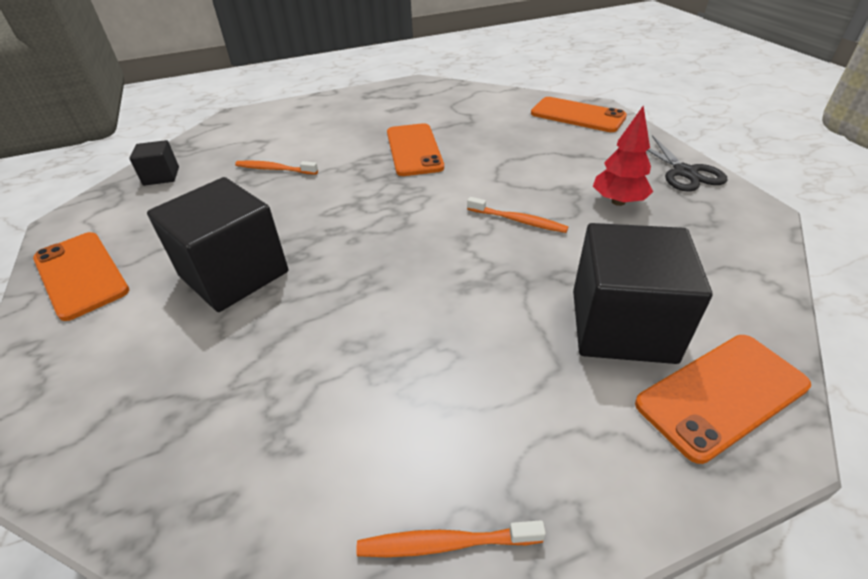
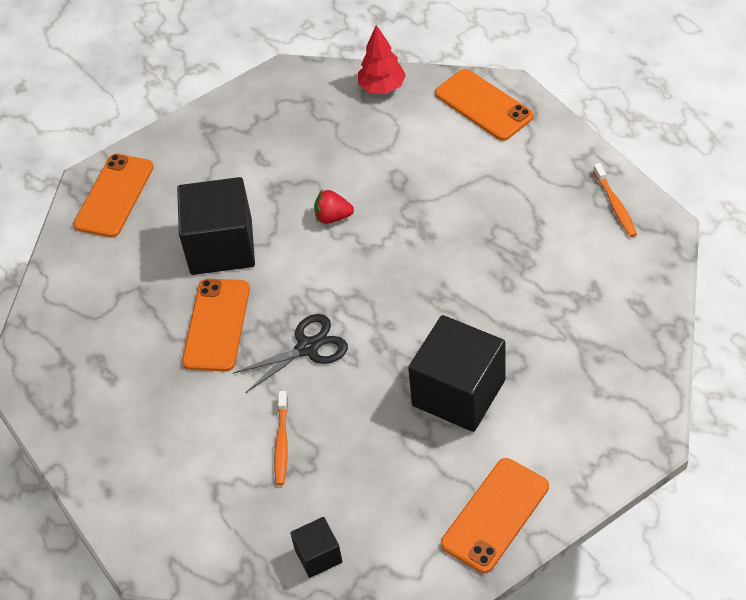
camera: 100 degrees left, 10 degrees up
orange phone [387,123,444,176] -> orange phone turned 60 degrees counterclockwise [182,279,250,372]
orange toothbrush [467,197,569,233] -> red strawberry [314,190,354,224]
black cube [573,223,712,364] -> black cube moved to [177,177,255,275]
red tree [593,106,653,206] -> red tree moved to [358,25,406,94]
black scissors [647,135,727,192] -> black scissors moved to [233,314,348,393]

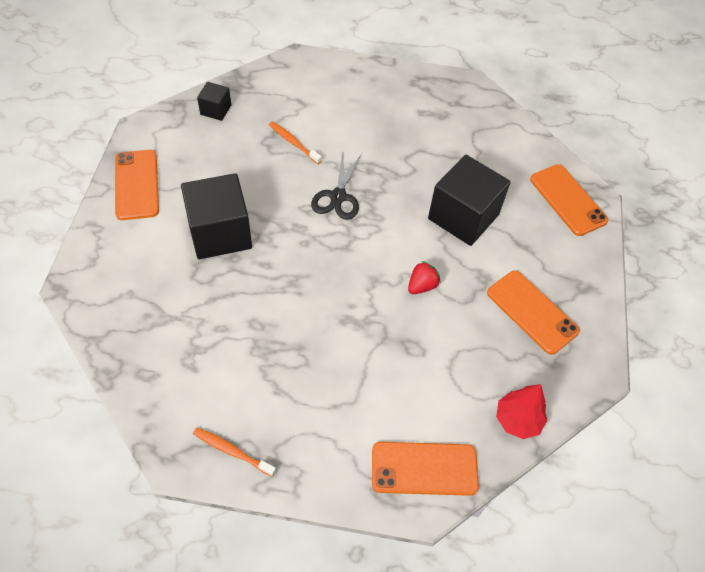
camera: 125 degrees right, 5 degrees up
orange phone [182,279,250,372] -> orange phone moved to [487,270,580,355]

